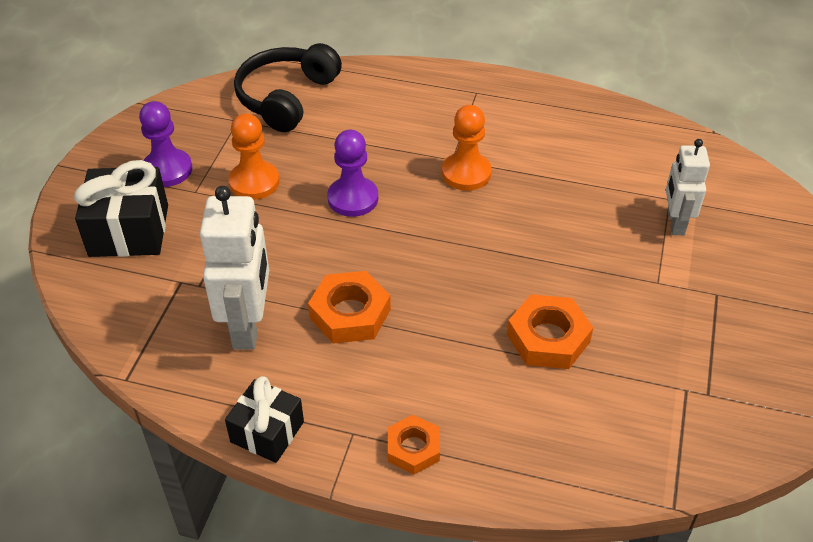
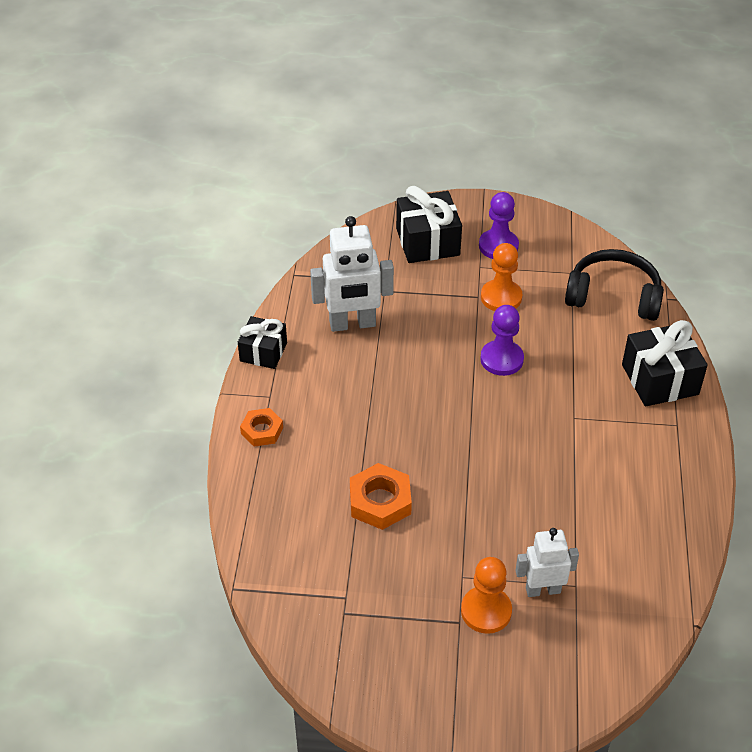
camera: 80 degrees right, 0 degrees up
orange nut [308,271,391,344] -> none
orange pawn [442,105,491,191] -> orange pawn moved to [461,557,512,634]
none -> black gift [622,320,708,406]

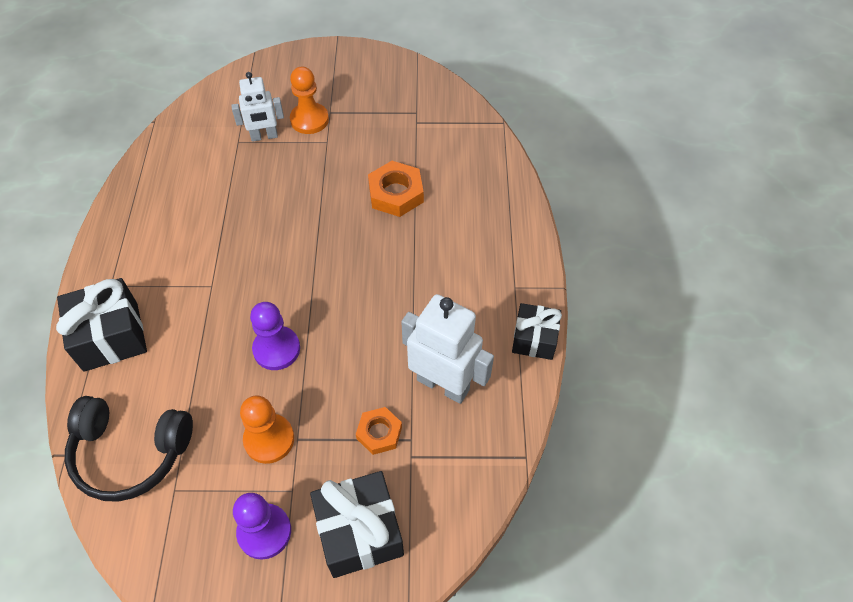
camera: 175 degrees right, 10 degrees up
orange nut [240,408,283,447] -> orange nut moved to [356,407,402,455]
white robot [310,216,394,332] -> white robot turned 45 degrees clockwise [401,294,494,404]

